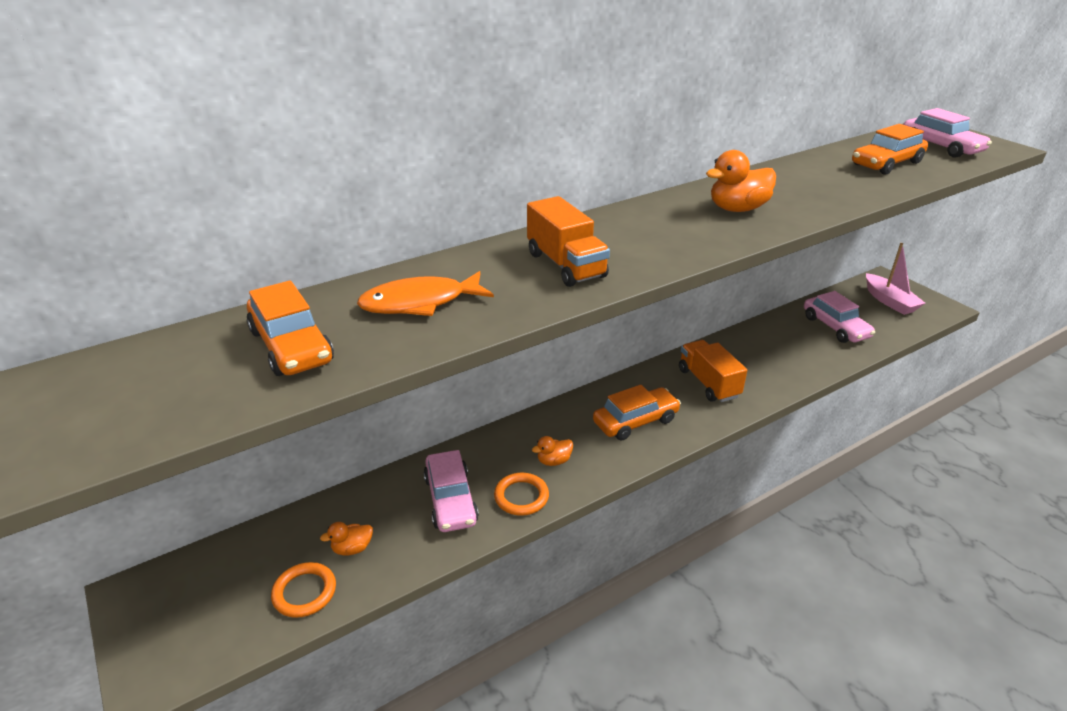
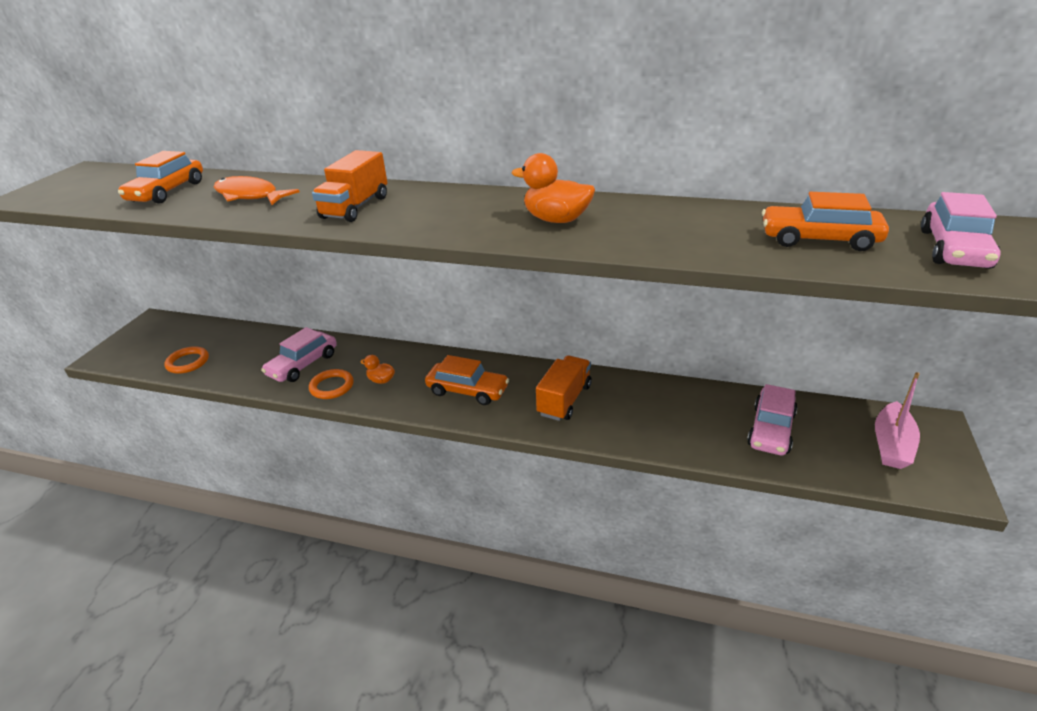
camera: 50 degrees right, 0 degrees up
orange duck [320,522,373,556] -> none

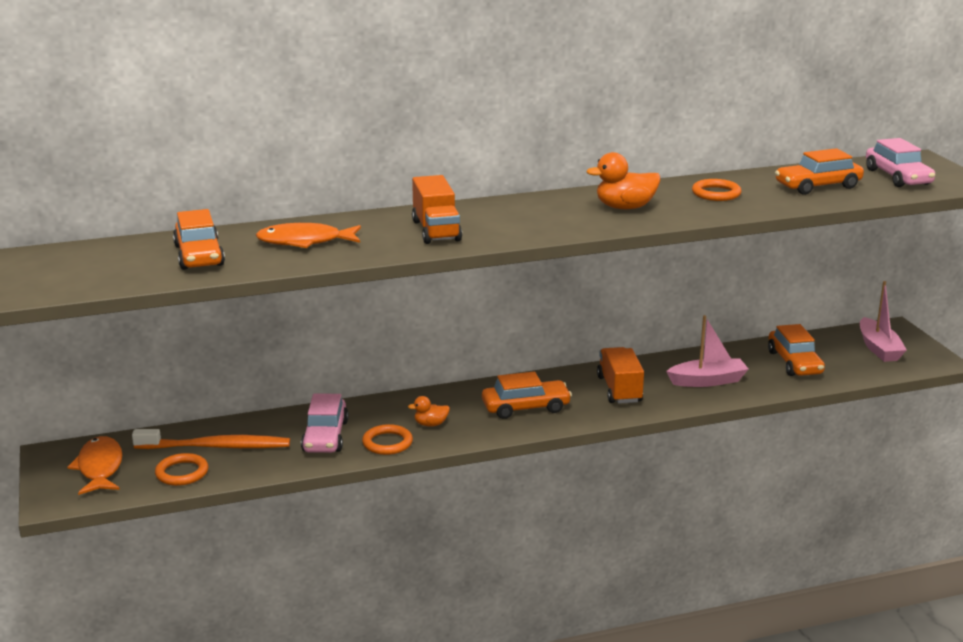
camera: 35 degrees left, 10 degrees down
pink car [747,384,798,455] -> orange car [768,324,825,376]
none -> orange fish [67,436,122,495]
none -> orange toothbrush [132,429,290,449]
none -> pink boat [666,315,749,387]
none -> orange ring [692,179,741,201]

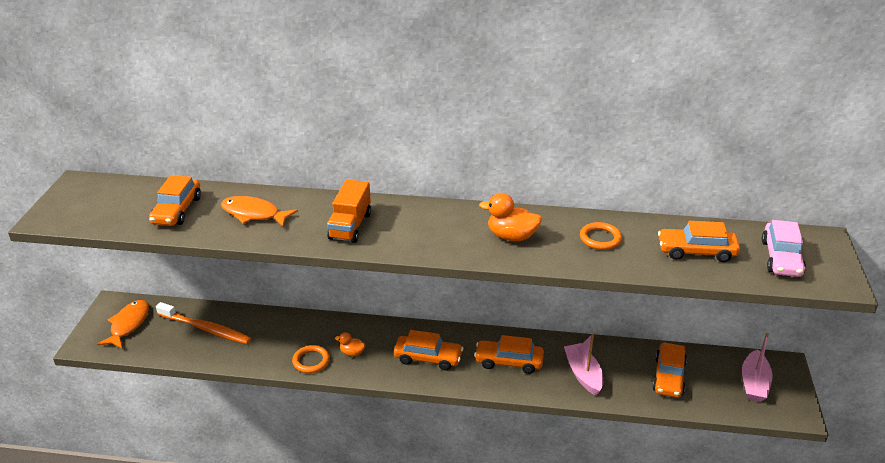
camera: 25 degrees right, 10 degrees up
orange ring [155,453,208,486] -> none
pink car [301,394,349,453] -> none
orange truck [597,347,644,404] -> orange car [474,335,544,374]
pink boat [666,315,749,387] -> pink boat turned 120 degrees counterclockwise [564,334,603,396]

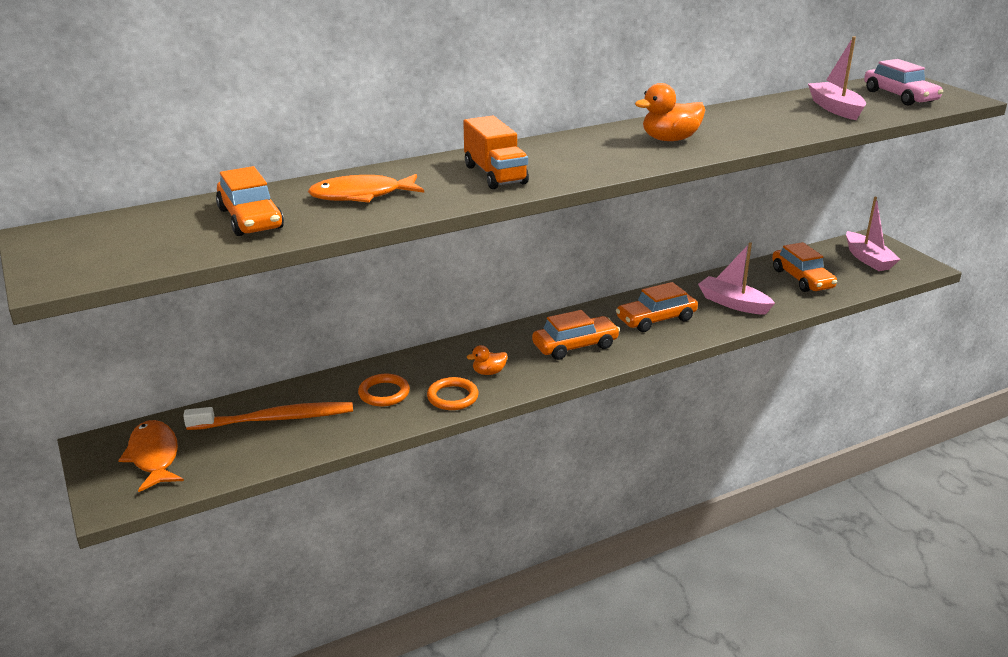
camera: 35 degrees left, 5 degrees down
orange ring [580,222,622,250] -> orange ring moved to [358,374,410,406]
orange car [658,221,740,262] -> pink boat [808,36,866,120]

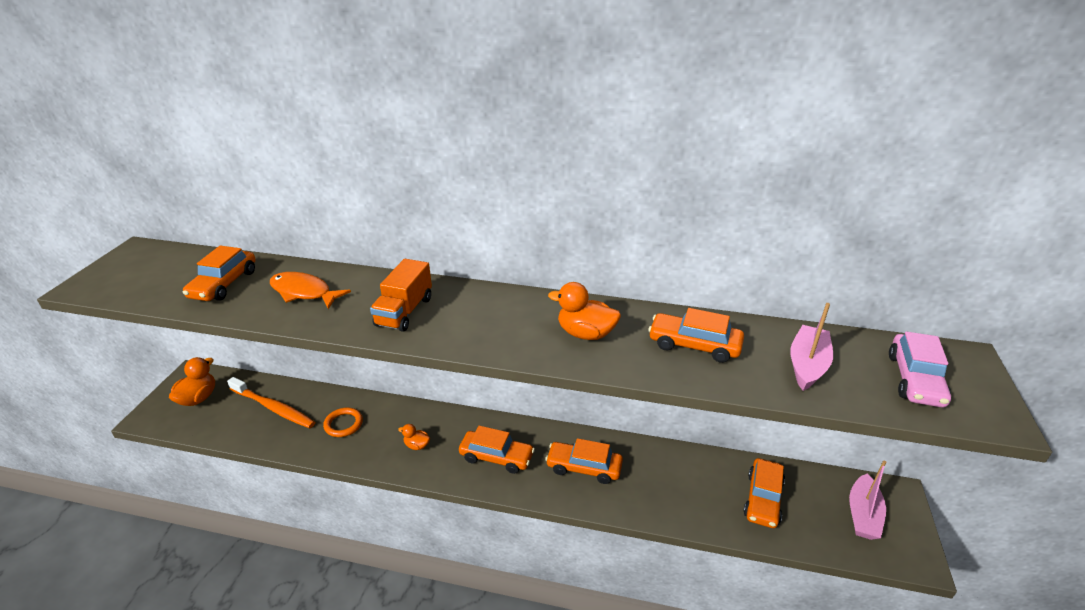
camera: 40 degrees right, 5 degrees up
orange fish [118,420,184,492] -> orange duck [169,357,215,406]
orange ring [427,377,479,410] -> none
pink boat [698,242,775,315] -> none
none -> orange car [648,308,744,363]

